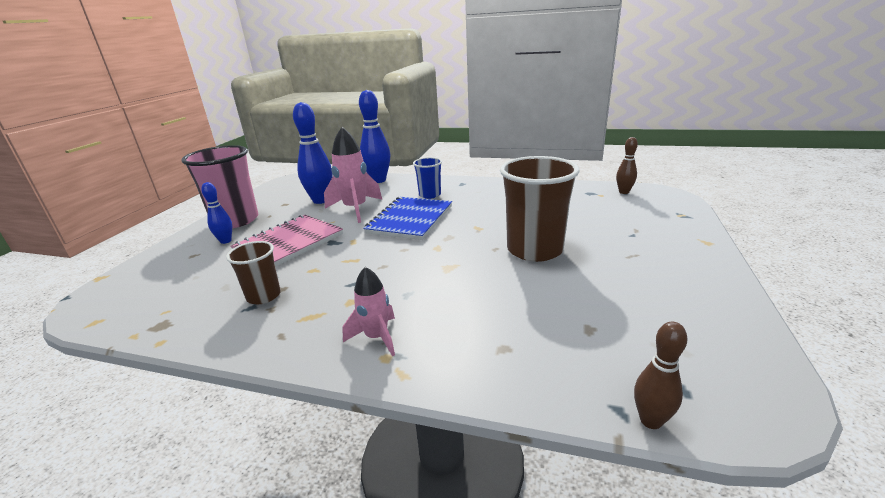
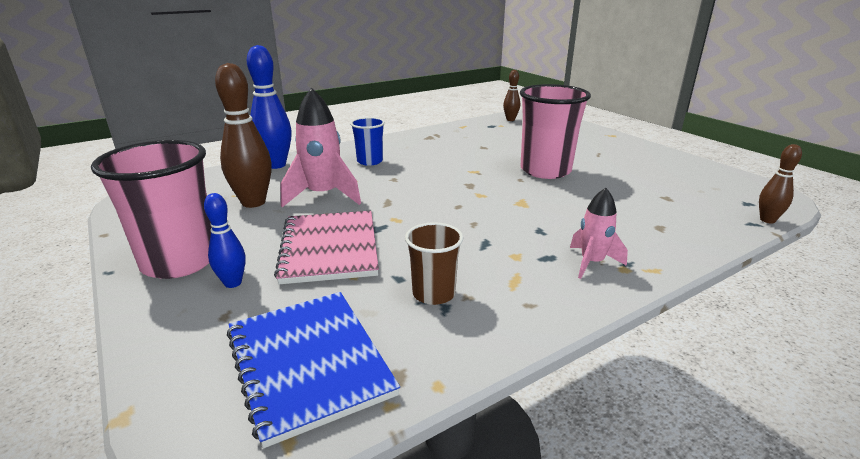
camera: 50 degrees left, 0 degrees up
blue bowling pin [293,102,332,204] -> brown bowling pin [215,63,272,208]
blue notebook [363,197,452,240] -> blue notebook moved to [227,292,400,448]
brown cup [500,156,580,262] -> pink cup [520,84,591,179]

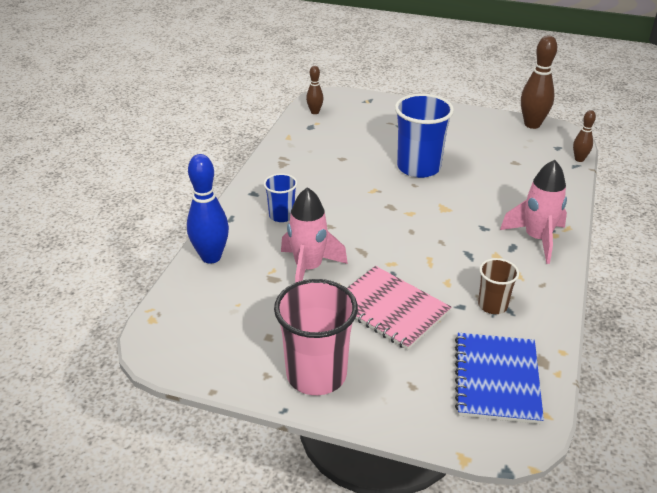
camera: 40 degrees left, 10 degrees up
blue bowling pin [204,193,245,288] -> none
brown bowling pin [215,63,272,208] -> brown bowling pin moved to [521,35,557,129]
blue notebook [227,292,400,448] -> blue notebook turned 75 degrees clockwise [455,333,544,424]
pink cup [520,84,591,179] -> blue cup [395,94,454,178]
pink rocket [570,188,628,279] -> pink rocket [500,160,567,264], size x1.66

